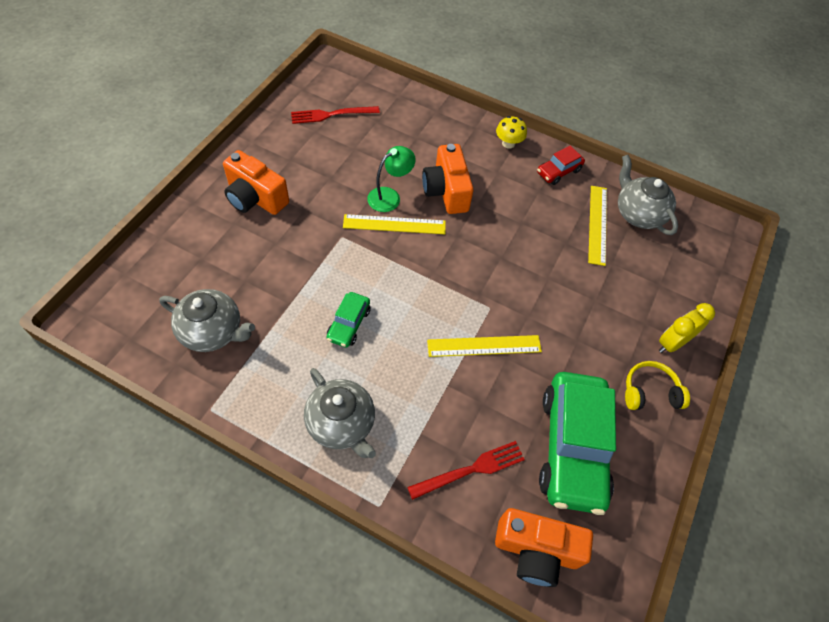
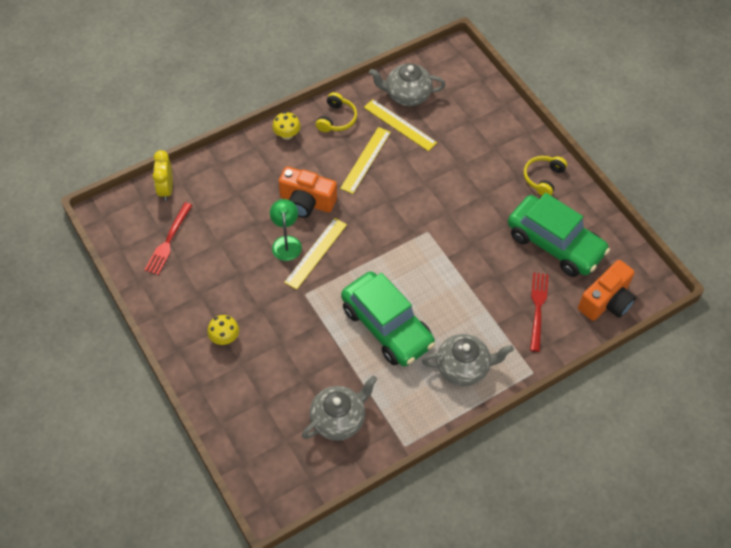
camera: 55 degrees left, 0 degrees up
orange camera [223,150,289,215] -> yellow mushroom [207,315,239,345]
green car [327,292,370,348] -> green car [341,272,435,366], size x2.13
yellow ruler [427,335,542,357] -> yellow ruler moved to [340,127,391,194]
red car [537,146,585,185] -> yellow headphones [316,92,357,132]
yellow clock [659,303,715,353] -> yellow clock moved to [153,150,173,201]

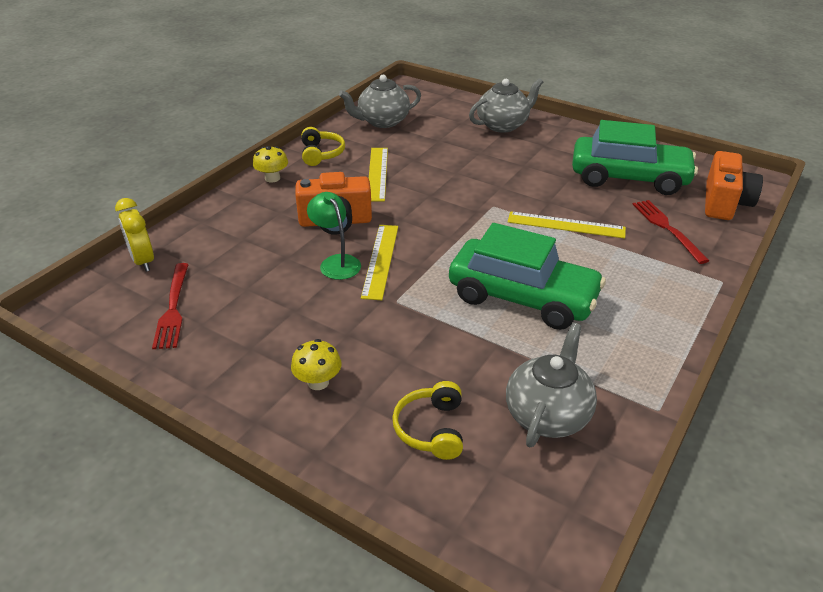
camera: 25 degrees left, 20 degrees down
yellow ruler [364,99,437,151] -> yellow ruler moved to [508,211,626,239]
grey teapot [422,334,514,386] -> grey teapot moved to [469,78,543,133]
yellow headphones [524,156,567,196] -> yellow headphones moved to [392,381,463,460]

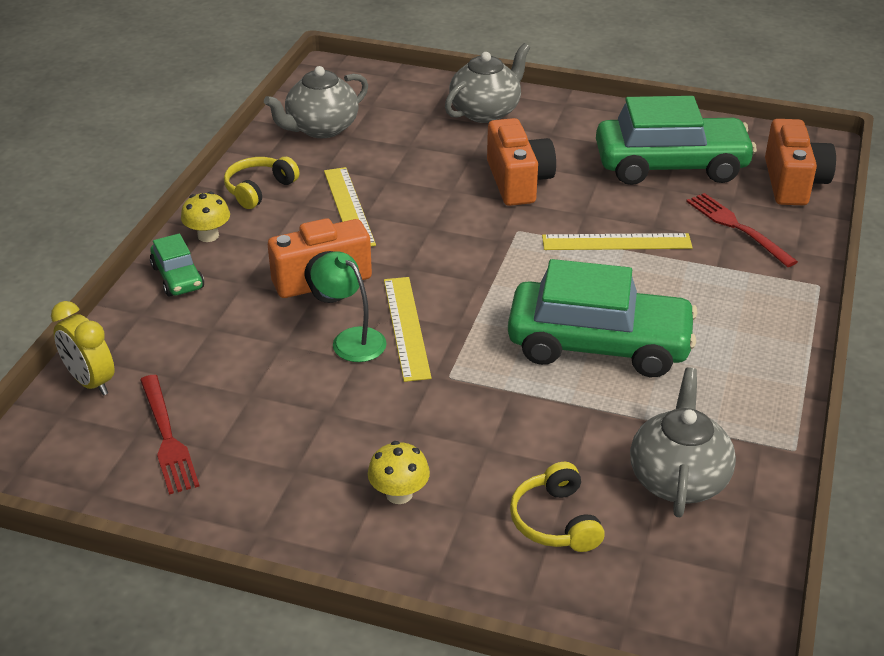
camera: 15 degrees left, 0 degrees up
yellow headphones [301,127,345,166] -> yellow headphones turned 120 degrees counterclockwise [224,157,300,209]
none -> green car [150,233,204,296]
none -> orange camera [487,118,556,206]

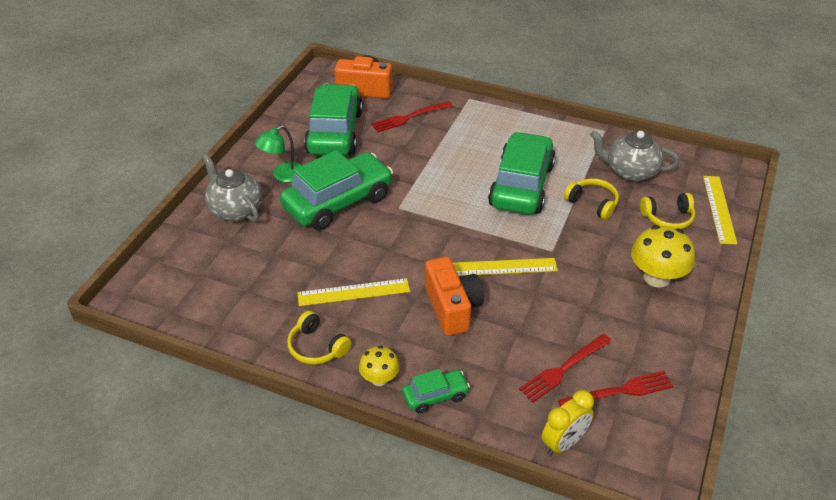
camera: 85 degrees left, 5 degrees up
grey teapot [264,66,368,138] -> none
green lamp [310,251,387,362] -> green lamp moved to [255,125,302,183]
yellow mushroom [368,441,430,504] -> yellow mushroom [631,225,695,288], size x1.69
orange camera [487,118,556,206] -> green car [280,150,393,230]
yellow ruler [542,233,693,250] -> yellow ruler moved to [703,176,737,245]
none -> red fork [519,334,612,402]
none -> yellow headphones [564,178,619,220]

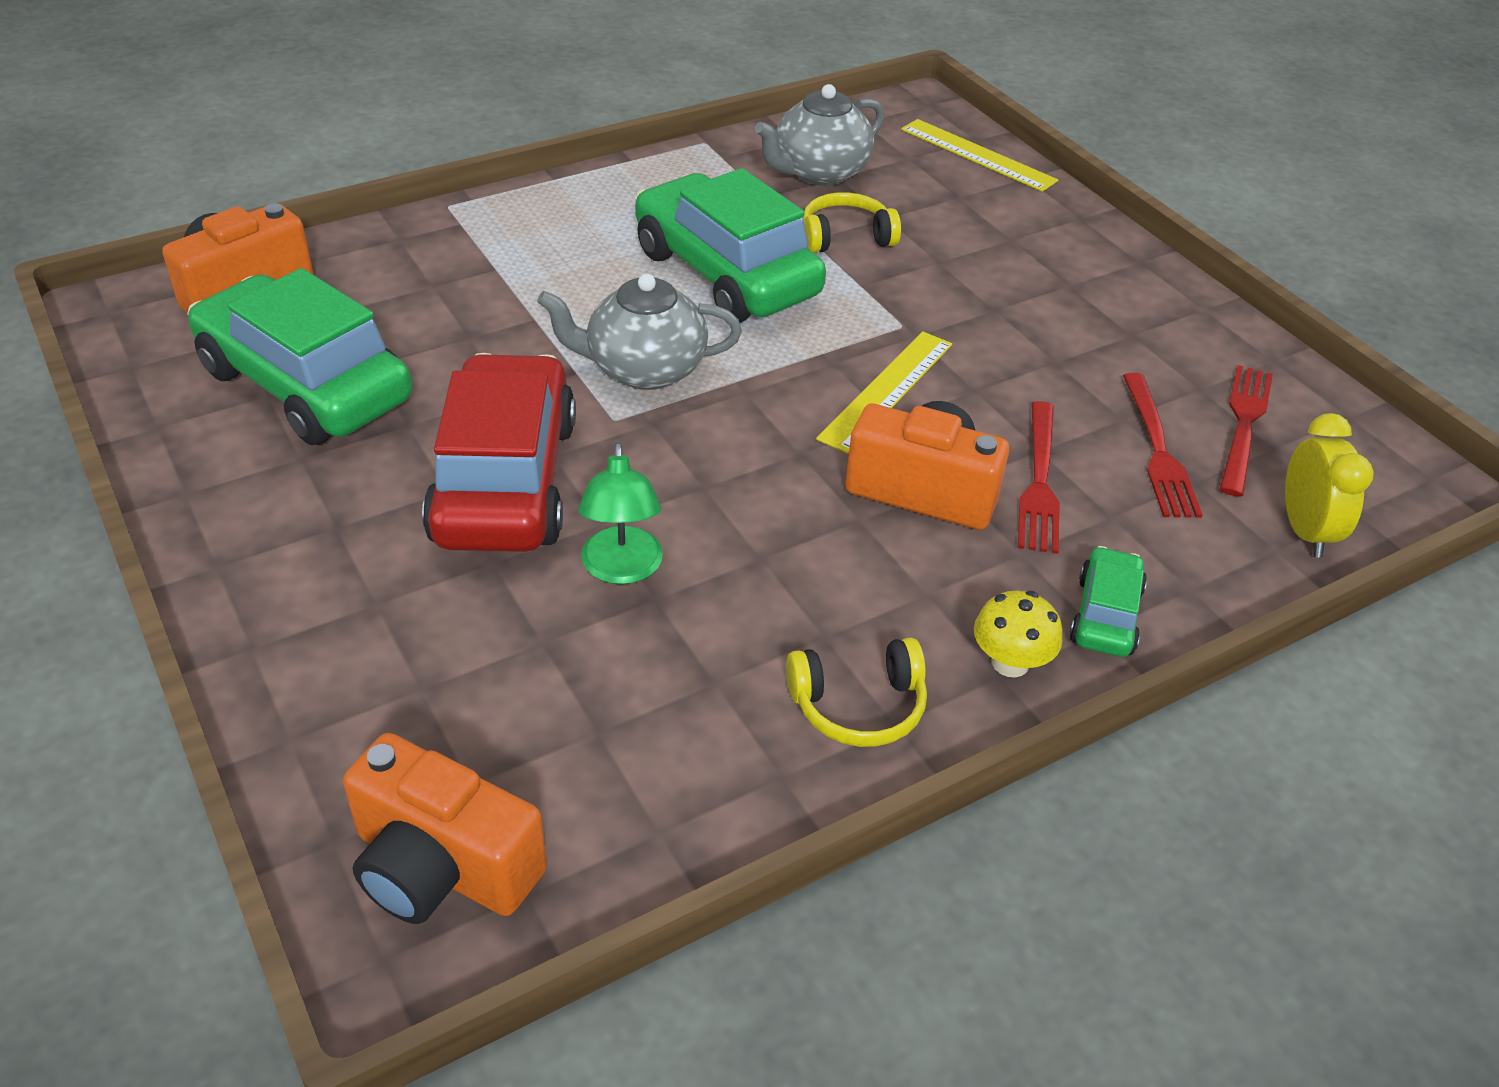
camera: 55 degrees left, 0 degrees up
grey teapot [203,154,263,222] -> grey teapot moved to [537,274,742,390]
green lamp [255,125,302,183] -> green lamp moved to [578,442,663,584]
green car [280,150,393,230] -> red car [422,353,576,552]
yellow ruler [297,278,410,306] -> none
red fork [371,101,453,132] -> red fork moved to [1018,401,1060,554]
yellow mushroom [631,225,695,288] -> none
yellow headphones [640,193,695,229] -> none
none -> orange camera [343,733,547,924]

